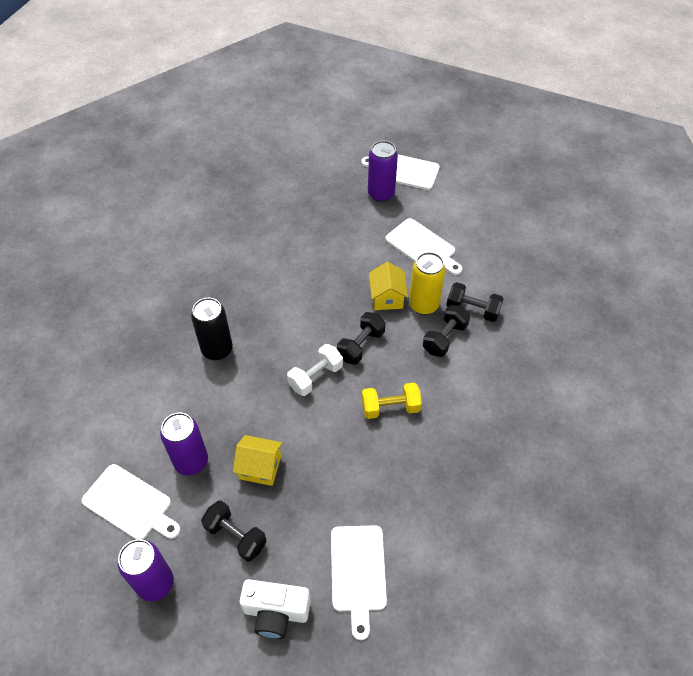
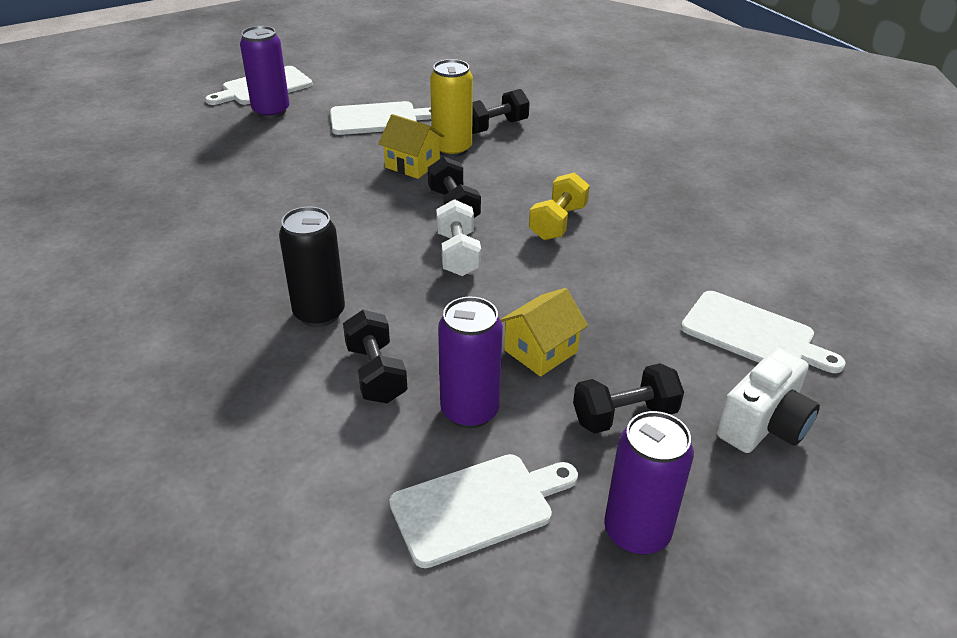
camera: 55 degrees left, 15 degrees down
black dumbbell [423,305,470,357] -> black dumbbell moved to [343,310,407,403]

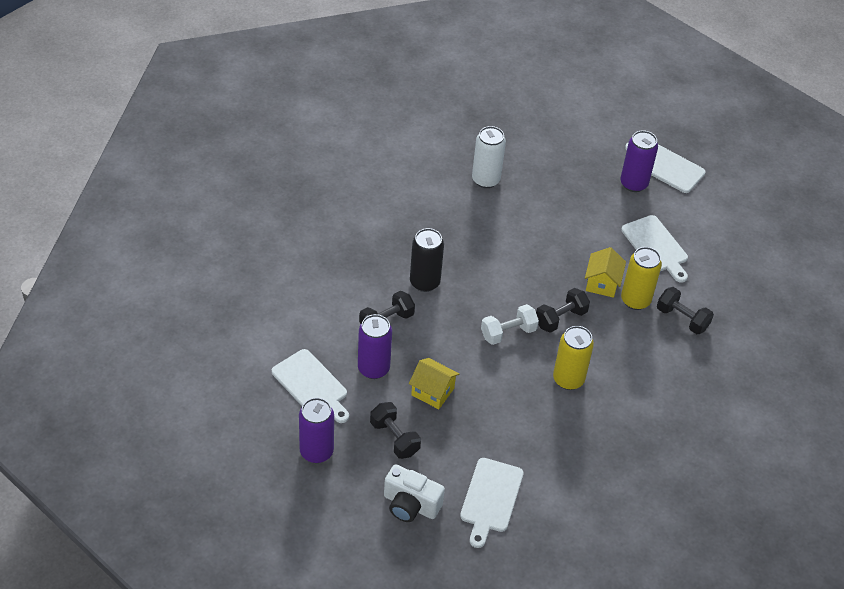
camera: 70 degrees right, 10 degrees up
yellow dumbbell [529,172,590,240] -> yellow can [553,326,594,390]
none -> white can [472,126,506,188]

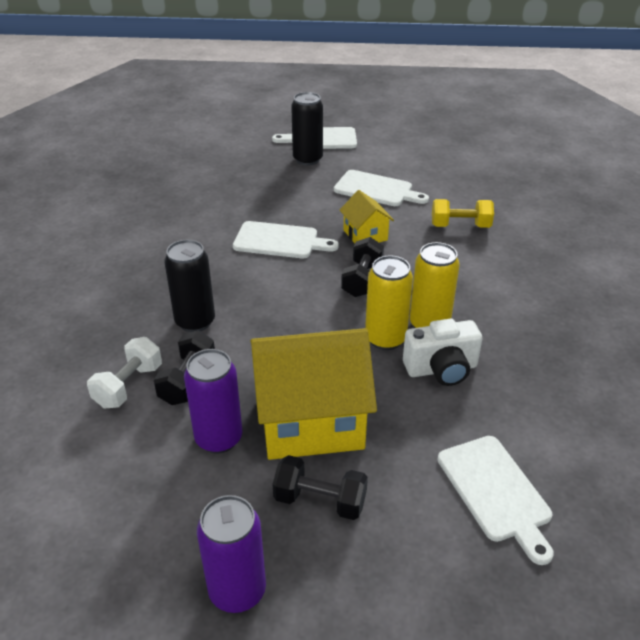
camera: 35 degrees left, 10 degrees down
white cutting board [272,349,349,423] -> white cutting board moved to [233,221,339,258]
white camera [384,464,445,522] -> white camera moved to [403,319,483,386]
yellow house [409,358,459,409] -> yellow house [250,328,377,460], size x2.04
white can [472,126,506,188] -> none
white dumbbell [481,304,539,345] -> white dumbbell moved to [87,337,162,409]
purple can [620,130,658,192] -> black can [291,92,323,166]
yellow can [621,247,662,310] -> yellow can moved to [365,255,413,350]
black dumbbell [657,287,714,334] -> yellow dumbbell [432,199,494,228]

